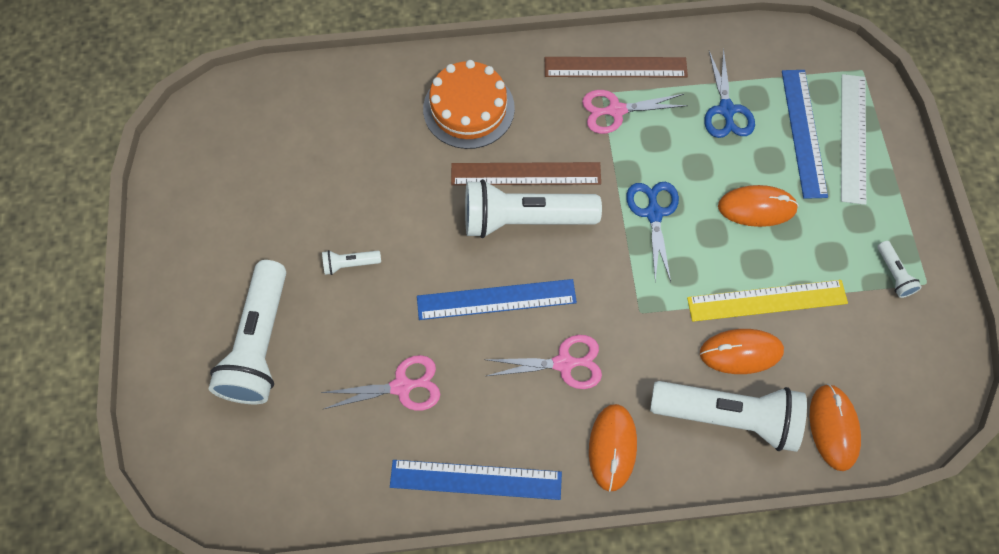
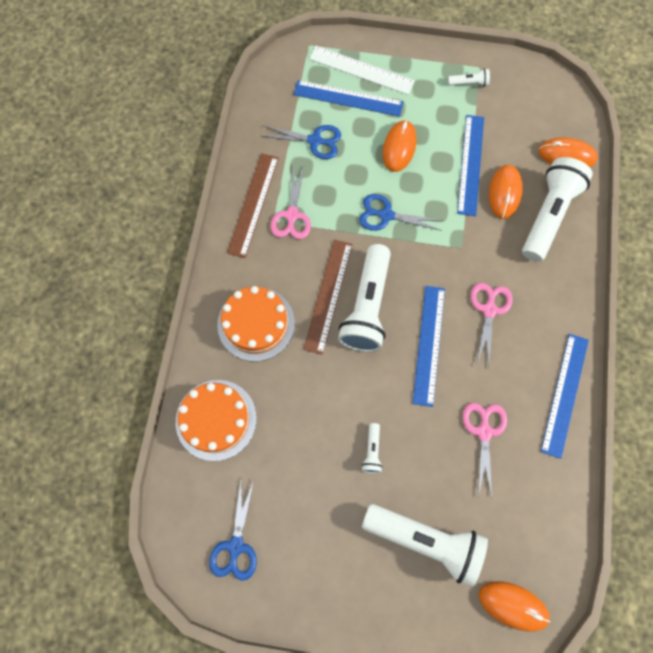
camera: 75 degrees left, 5 degrees up
orange mouse [589,404,637,492] -> orange mouse moved to [479,581,550,631]
yellow ruler [687,280,848,322] -> blue ruler [457,115,484,216]
none -> orange cake [176,380,257,461]
none -> blue scissors [209,481,257,581]

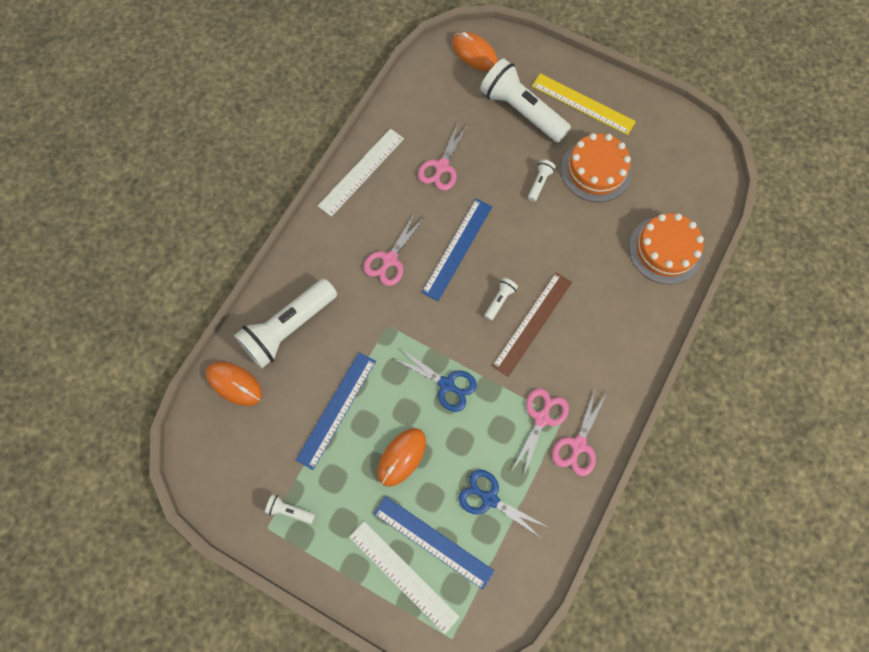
camera: 160 degrees left, 0 degrees up
blue scissors [209,481,257,581] -> none
orange cake [217,286,295,362] -> orange cake moved to [561,133,632,202]
brown ruler [227,153,279,258] -> pink scissors [552,389,607,476]
white flashlight [338,244,391,352] -> white flashlight [484,278,518,321], size x0.42
orange mouse [489,165,523,219] -> none
blue ruler [541,334,589,459] -> white ruler [318,129,404,217]
none -> yellow ruler [532,73,636,135]

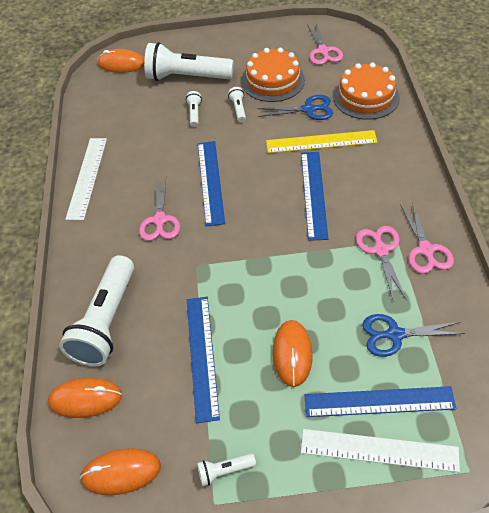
camera: 30 degrees left, 20 degrees down
blue scissors [393,348,477,412] -> blue scissors moved to [257,95,333,120]
pink scissors [418,121,469,190] -> pink scissors moved to [307,22,343,65]
white flashlight [484,278,518,321] -> white flashlight moved to [186,91,202,127]
brown ruler [492,272,572,377] -> blue ruler [301,152,328,241]
yellow ruler [532,73,636,135] -> yellow ruler moved to [266,130,378,153]
none -> orange mouse [80,448,161,495]

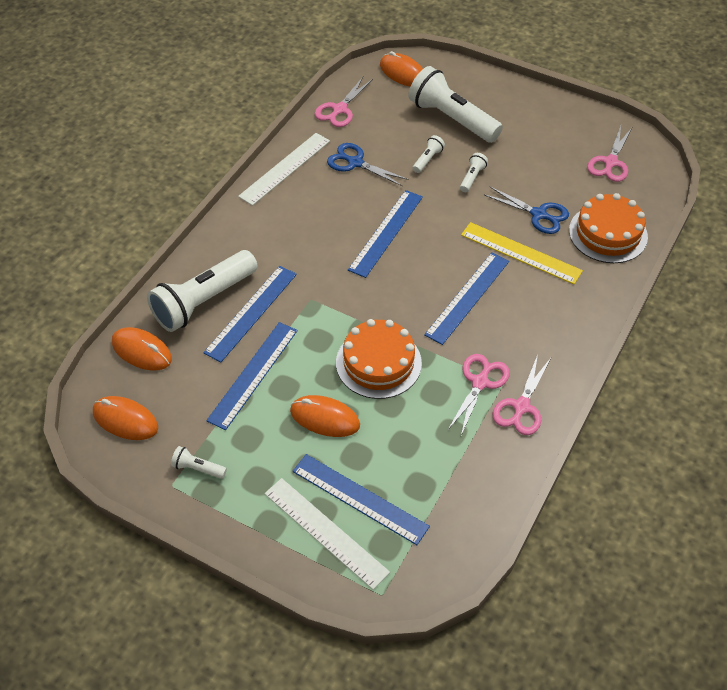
camera: 30 degrees right, 0 degrees up
pink scissors [139,178,180,241] -> pink scissors moved to [315,77,373,127]
orange cake [242,48,305,102] -> orange cake moved to [336,319,422,399]
orange mouse [273,320,313,387] -> orange mouse turned 75 degrees clockwise [290,395,360,437]
blue scissors [362,314,466,357] -> blue scissors moved to [327,143,408,186]
none -> blue ruler [203,266,297,362]

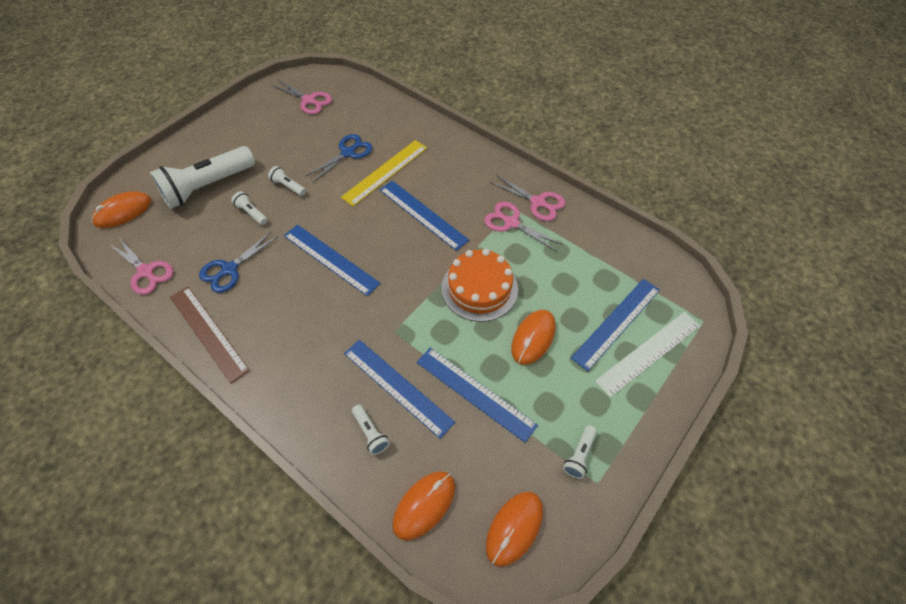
camera: 80 degrees left, 5 degrees up
white flashlight [147,250,257,332] -> white flashlight [352,405,390,455], size x0.42
white ruler [238,133,330,206] -> brown ruler [170,286,250,383]
orange cake [569,193,648,263] -> none

